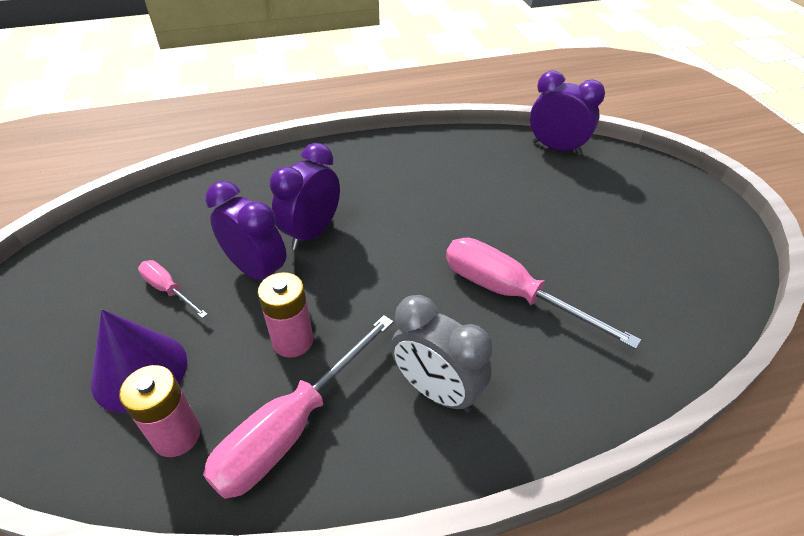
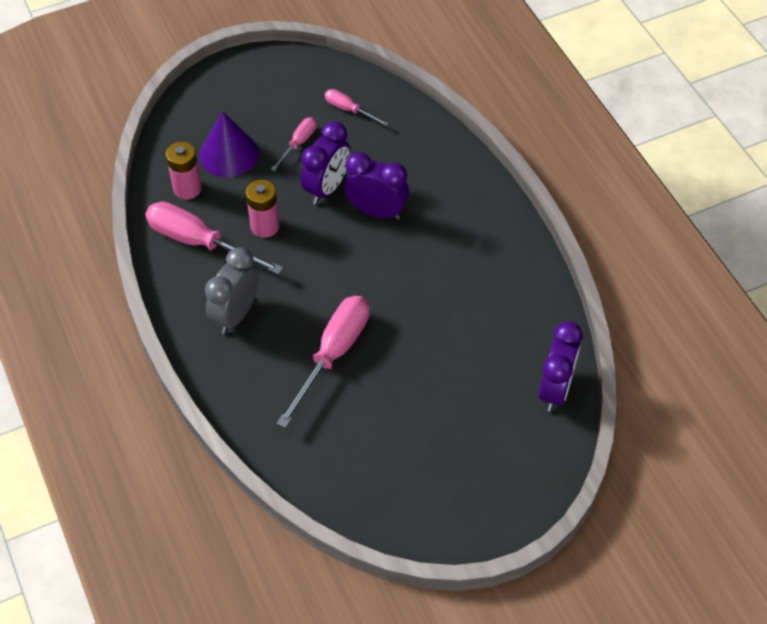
camera: 80 degrees right, 10 degrees up
none -> pink screwdriver [325,89,389,126]

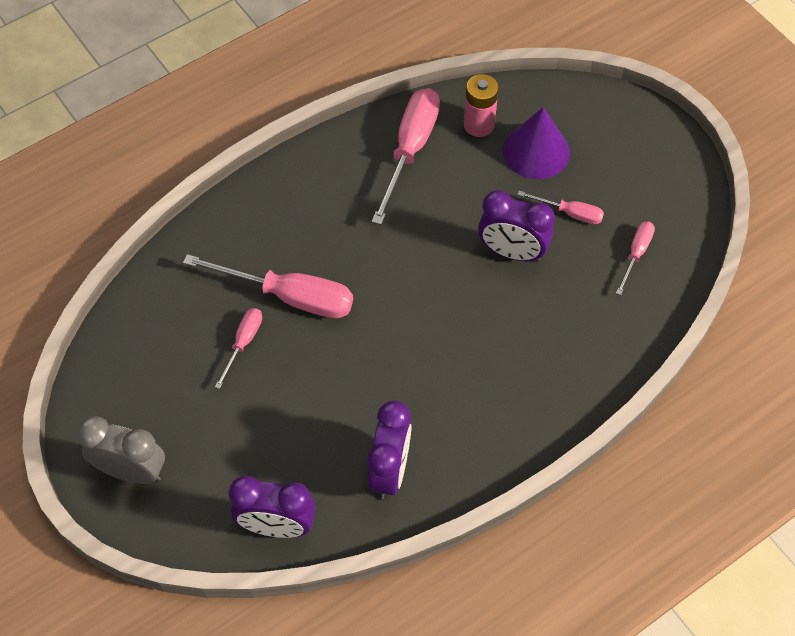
camera: 80 degrees right, 5 degrees up
grey clock [205,247,259,334] -> grey clock moved to [77,416,165,484]
pink battery [246,180,279,238] -> none
purple clock [344,152,409,220] -> purple clock moved to [367,401,412,499]
none -> pink screwdriver [215,308,262,389]

